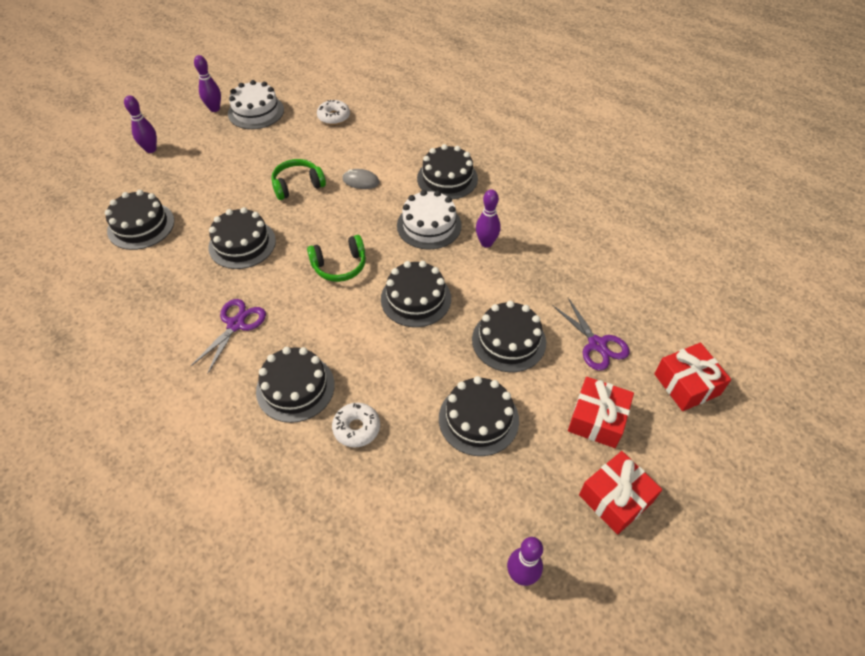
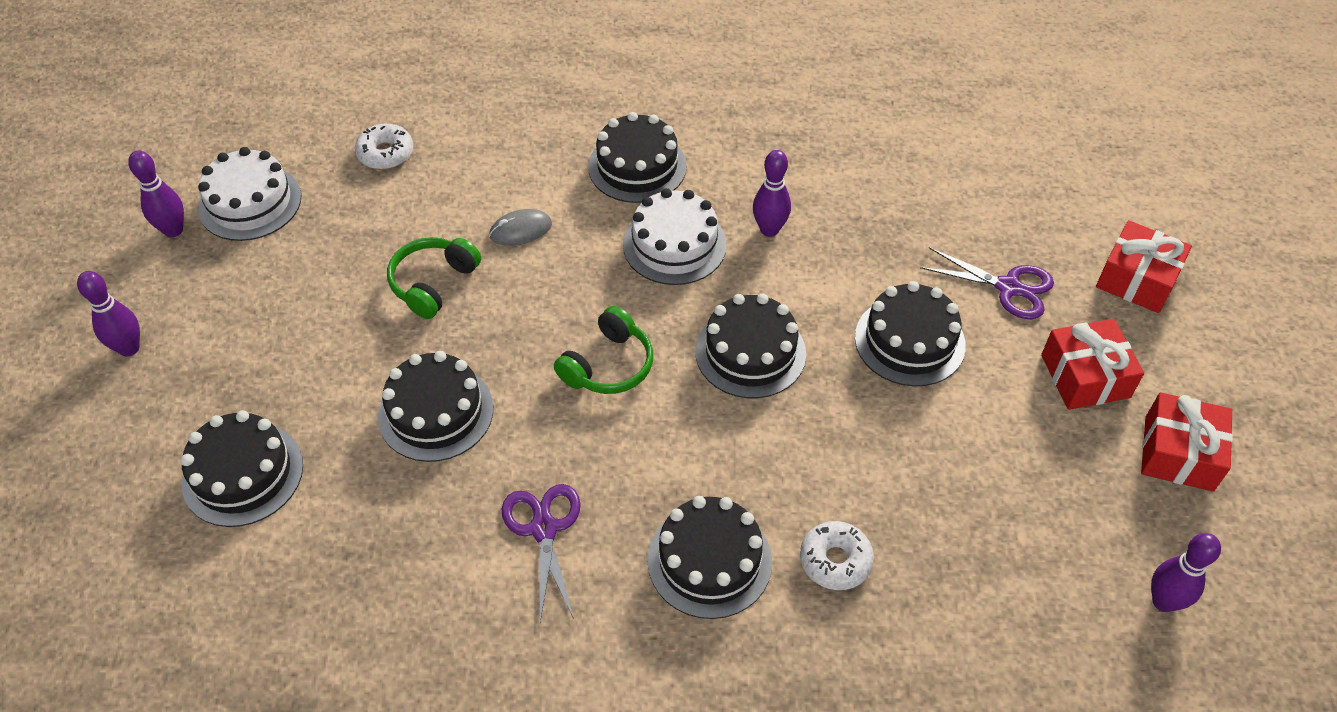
camera: 35 degrees left, 0 degrees up
black cake [439,376,519,456] -> none

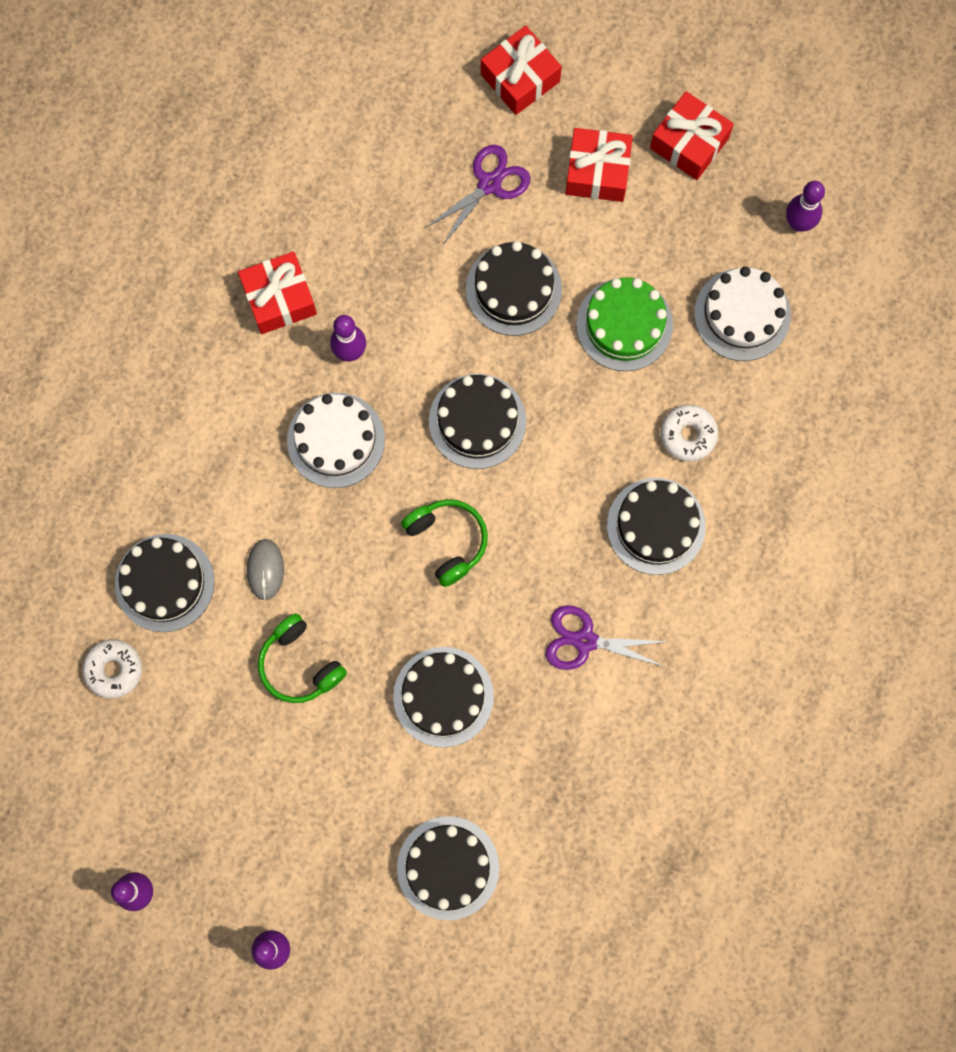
camera: 70 degrees left, 25 degrees up
white cake [198,147,301,241] -> white cake moved to [694,266,791,361]
black cake [588,112,687,203] -> black cake moved to [115,534,215,632]
none -> red gift [238,252,317,334]
none -> green cake [576,277,673,371]

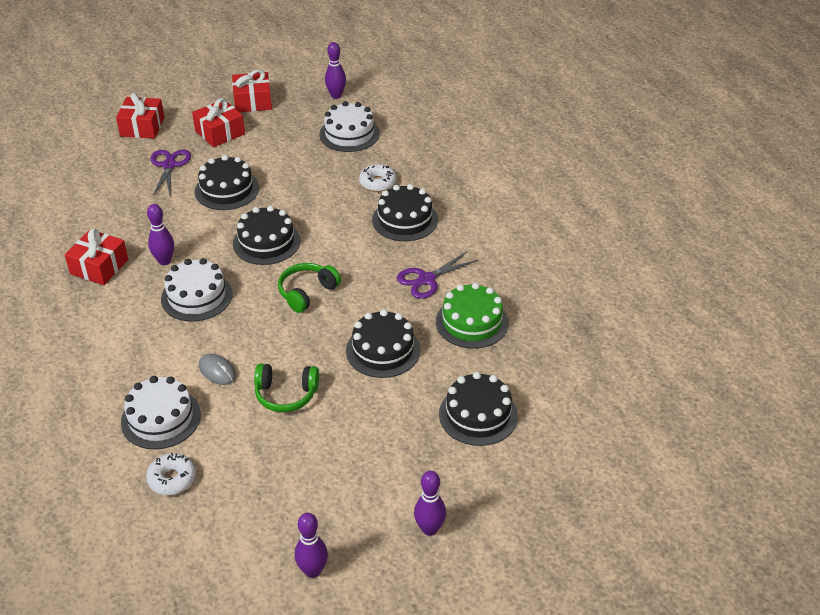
camera: 45 degrees left, 35 degrees down
black cake [115,534,215,632] -> white cake [121,376,201,449]
green headphones [401,499,488,587] -> green headphones turned 60 degrees counterclockwise [278,263,341,313]
green cake [576,277,673,371] -> green cake moved to [436,283,509,349]

